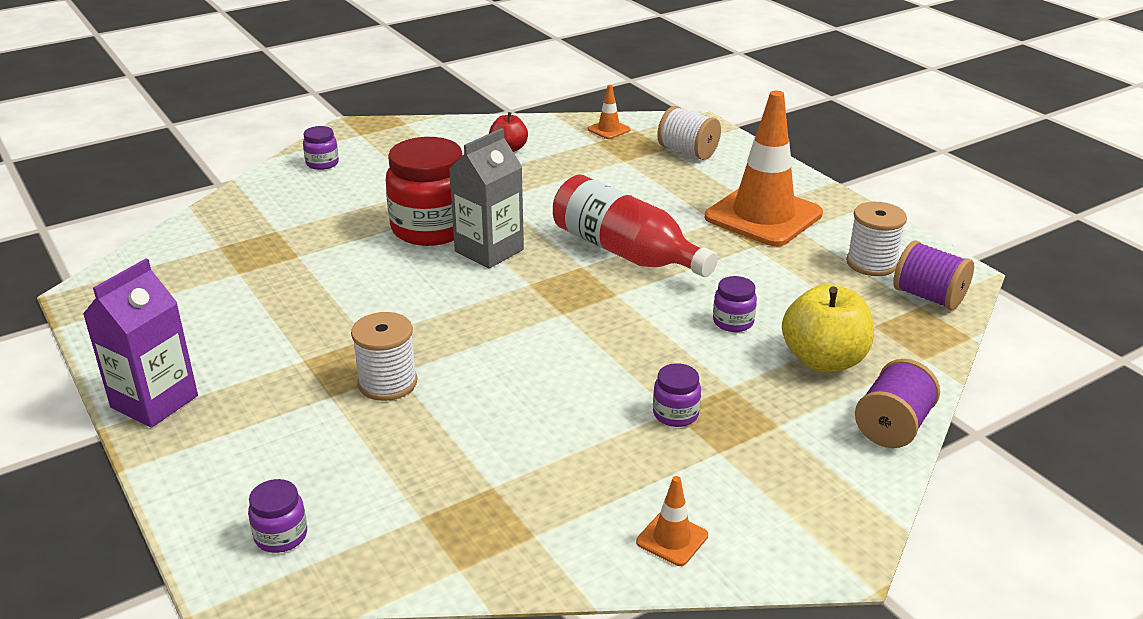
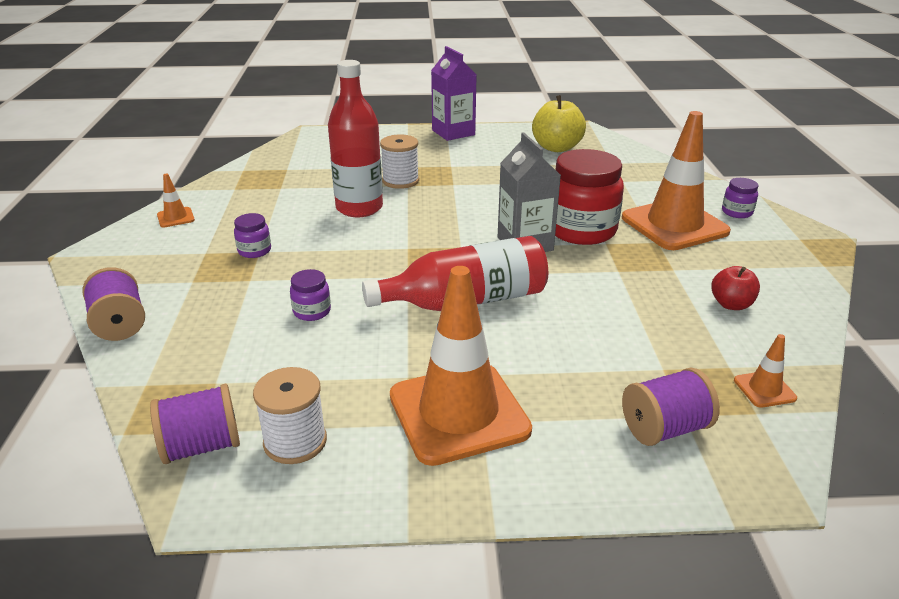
camera: 120 degrees right, 0 degrees up
purple jar [248,479,307,553] -> none
white spool [657,106,721,160] -> purple spool [622,367,720,446]
yellow apple [782,284,874,372] -> yellow apple moved to [532,95,586,152]
none -> red bottle [328,60,383,217]
none -> orange traffic cone [622,111,731,250]

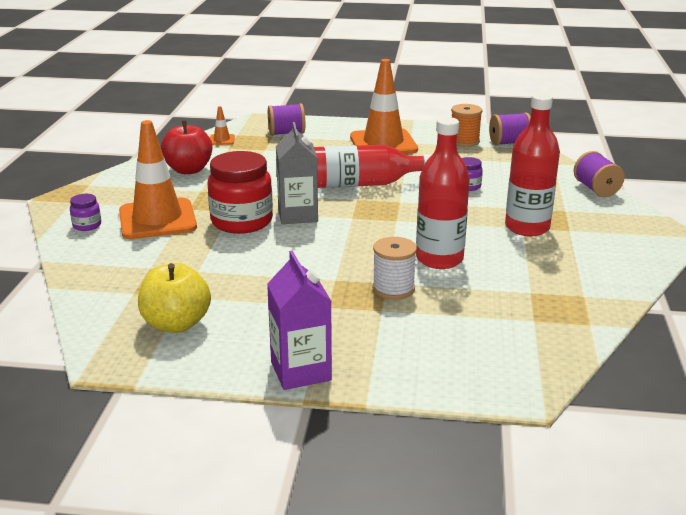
camera: 170 degrees left, 5 degrees down
orange traffic cone [157,174,195,227] -> none
purple jar [234,213,271,258] -> red bottle [505,93,560,236]
white spool [253,367,327,464] -> orange spool [451,104,482,147]
red apple [711,266,760,310] -> red apple [161,121,212,174], size x1.70

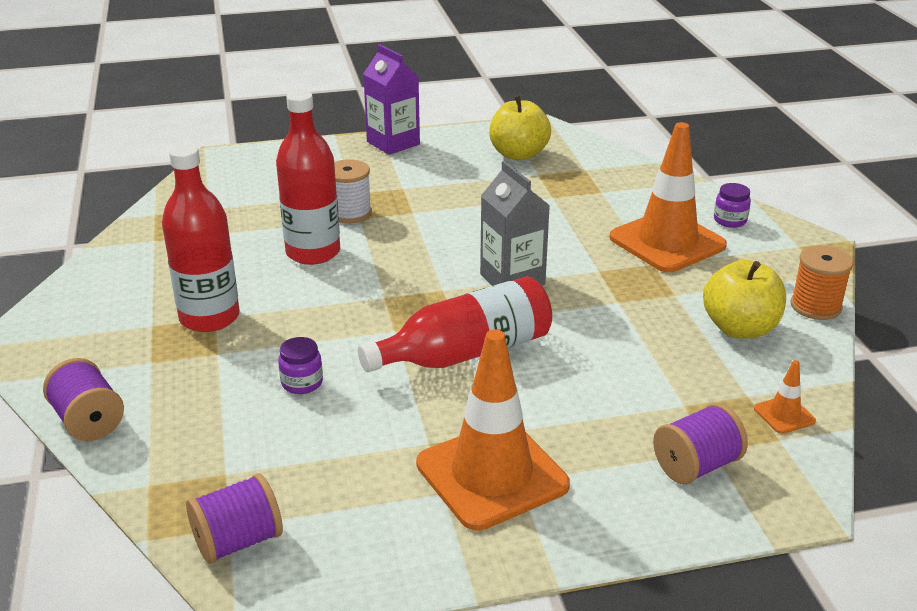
camera: 160 degrees right, 5 degrees up
red apple [161,121,212,174] -> yellow apple [703,260,786,339]
red jar [207,151,273,234] -> none
orange spool [451,104,482,147] -> orange spool moved to [791,246,853,320]

